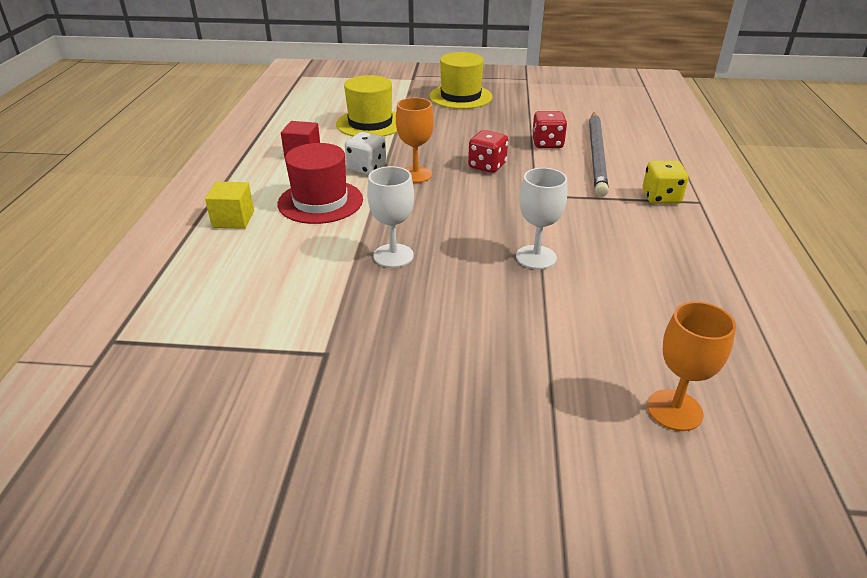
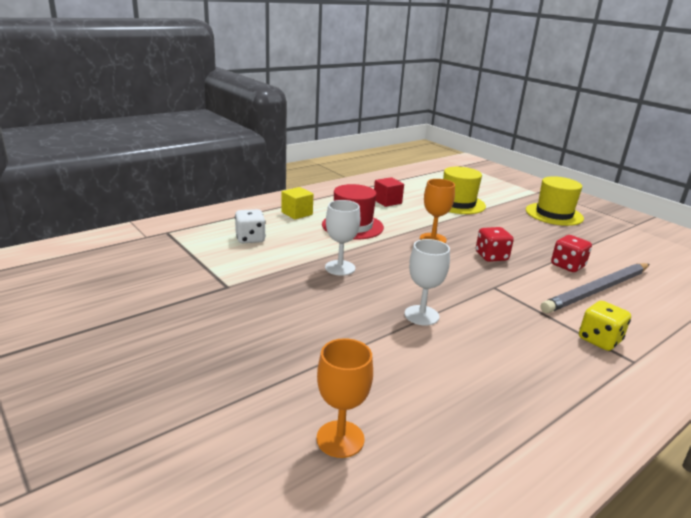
camera: 45 degrees right, 10 degrees down
white dice [345,132,386,175] -> white dice moved to [235,209,266,243]

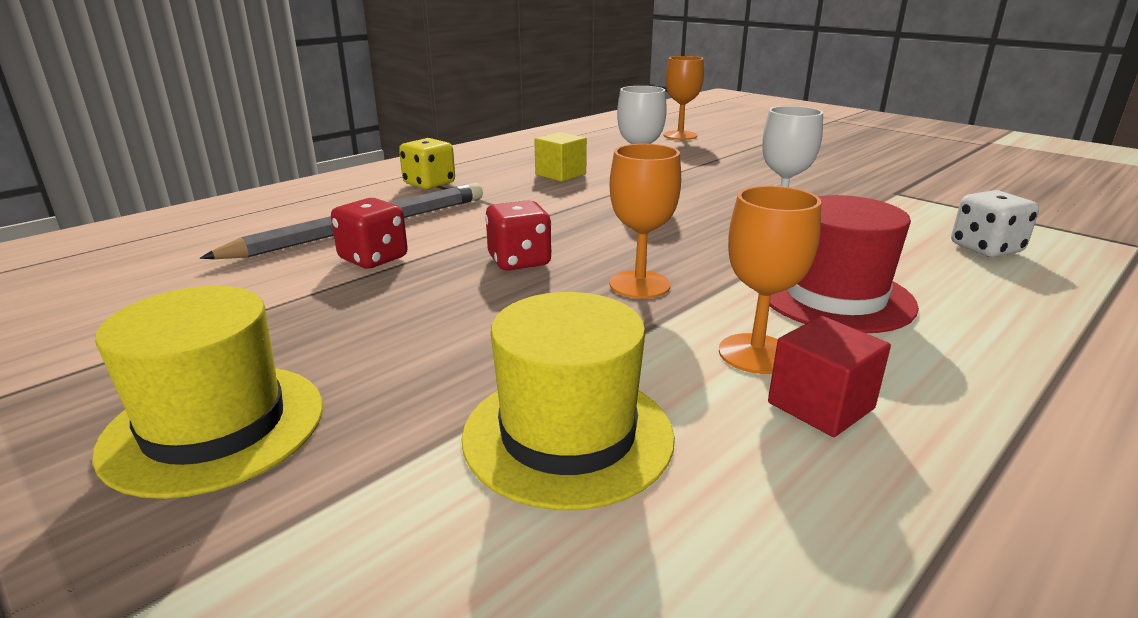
camera: 175 degrees right, 0 degrees up
yellow cube [281,187,313,219] -> yellow cube moved to [535,132,587,182]
none -> orange goblet [719,186,821,374]

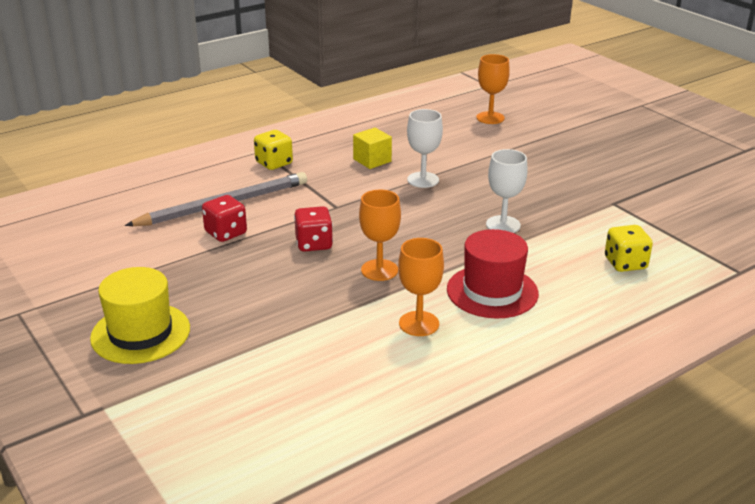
camera: 10 degrees right, 5 degrees up
yellow hat [461,292,675,510] -> none
red cube [768,316,891,437] -> none
white dice [951,190,1039,257] -> yellow dice [605,225,653,272]

